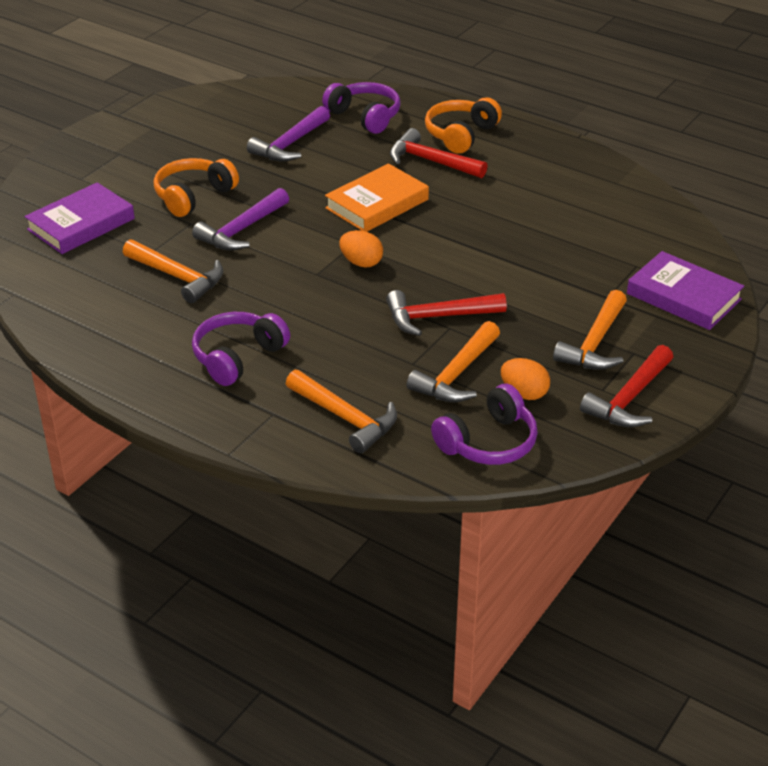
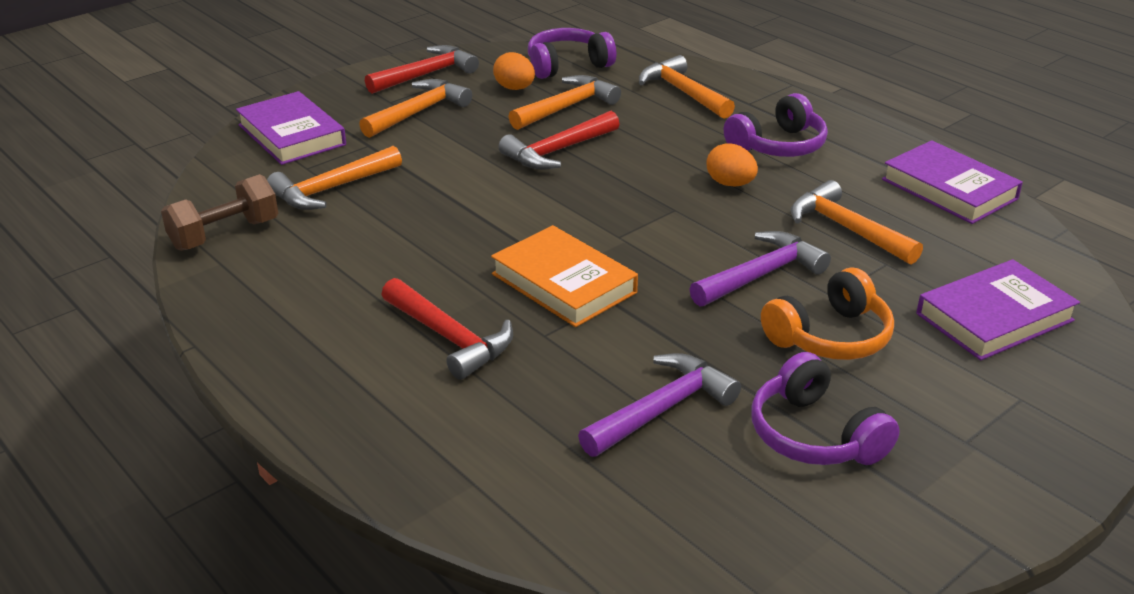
camera: 165 degrees left, 5 degrees down
purple headphones [322,82,401,134] -> purple headphones moved to [751,352,900,465]
orange book [325,163,429,232] -> orange book turned 75 degrees clockwise [491,225,638,327]
orange egg [339,230,383,268] -> orange egg moved to [706,143,758,187]
red hammer [386,290,507,336] -> red hammer turned 135 degrees clockwise [499,111,619,170]
orange headphones [425,97,502,154] -> none
none -> brown dumbbell [161,174,278,251]
none -> orange hammer [267,146,402,210]
none -> purple book [882,140,1023,224]

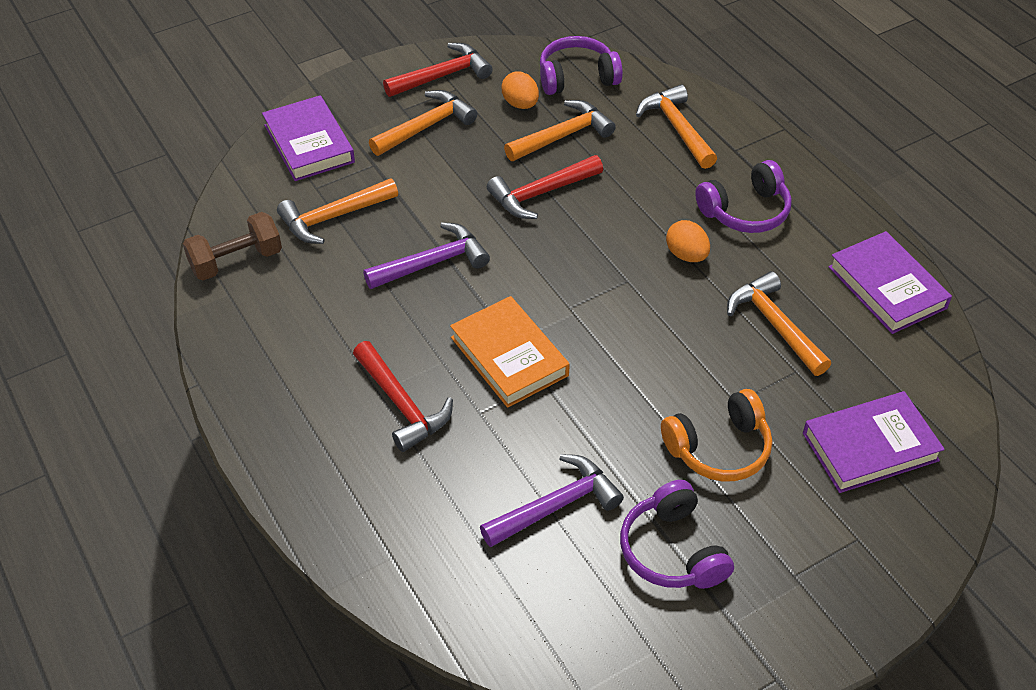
camera: 10 degrees right, 15 degrees up
purple hammer [689,231,831,307] -> purple hammer moved to [363,222,490,289]

